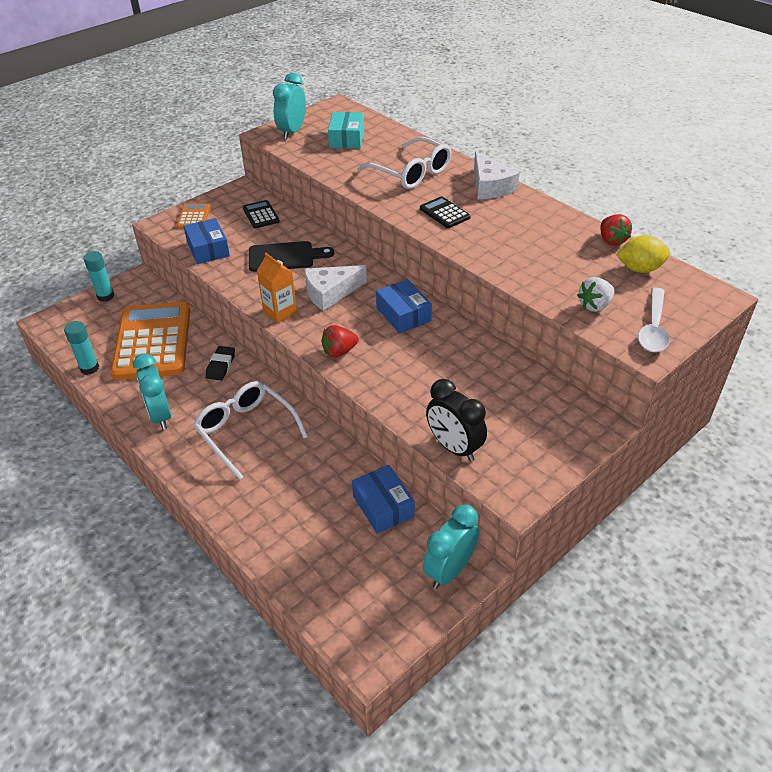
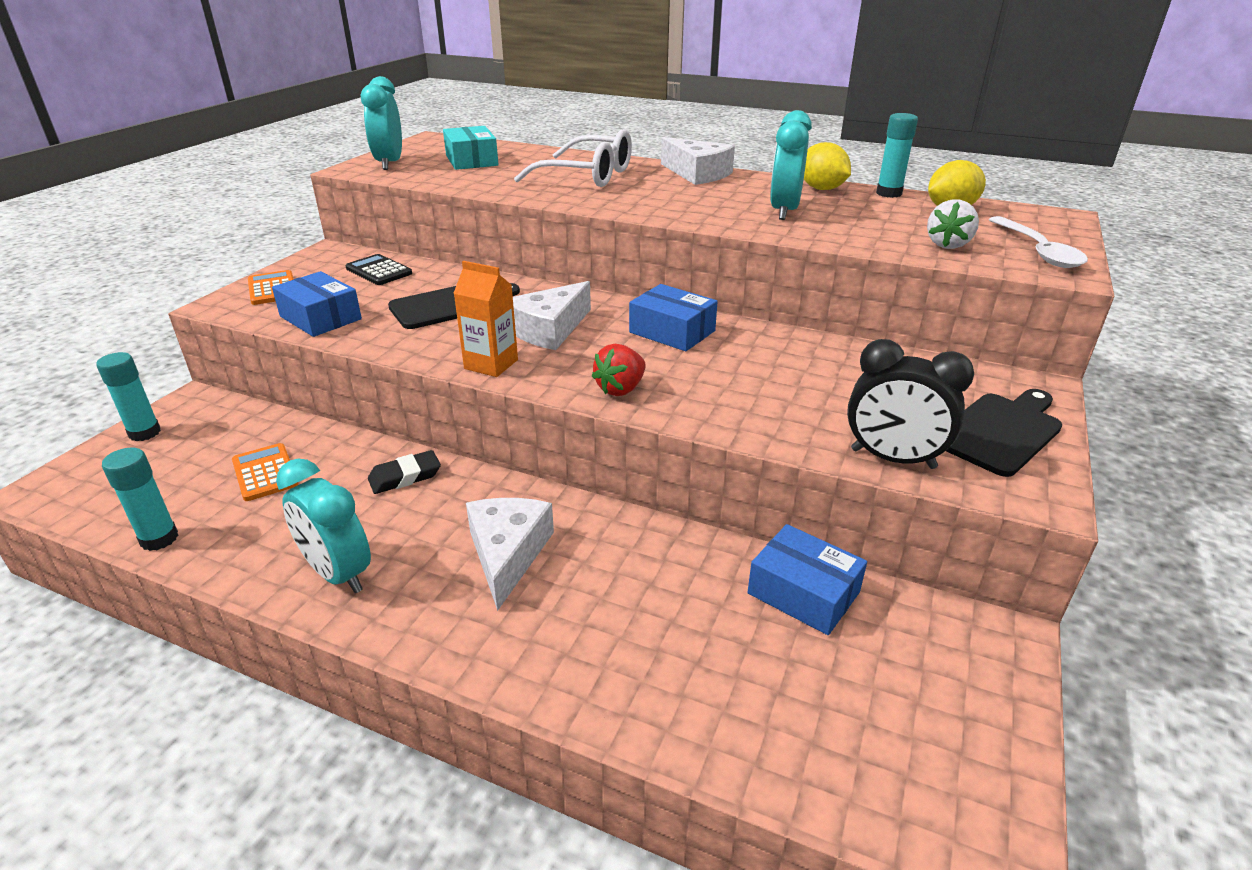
camera: 25 degrees left, 10 degrees down
orange calculator [111,302,190,380] -> orange calculator [232,443,299,501], size x0.43
white glasses [194,381,308,480] -> white cheese [466,498,554,611]
black eraser [206,346,235,381] -> black eraser turned 75 degrees clockwise [368,450,441,494]
black calculator [420,196,471,228] -> none
turquoise clock [423,505,479,589] -> turquoise clock moved to [770,110,812,220]
red strawberry [600,214,632,246] -> turquoise glue stick [876,113,918,198]
none -> yellow lemon [804,142,851,190]
none -> black cutting board [946,389,1062,477]

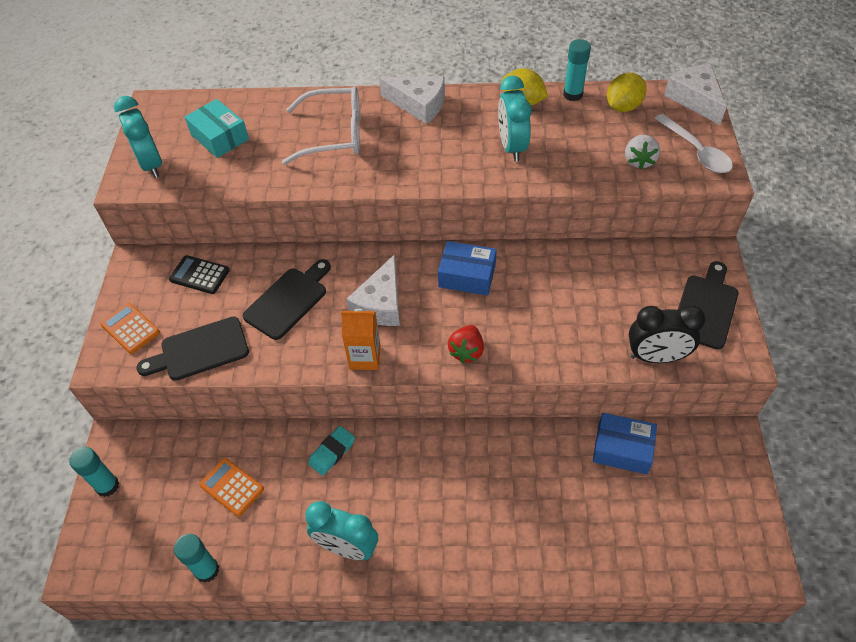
camera: 20 degrees left, 20 degrees up
blue box [272,271,362,337] -> black cutting board [136,317,249,381]
black eraser [368,450,441,494] -> turquoise eraser [308,426,355,476]
white cheese [466,498,554,611] -> white cheese moved to [664,64,726,125]

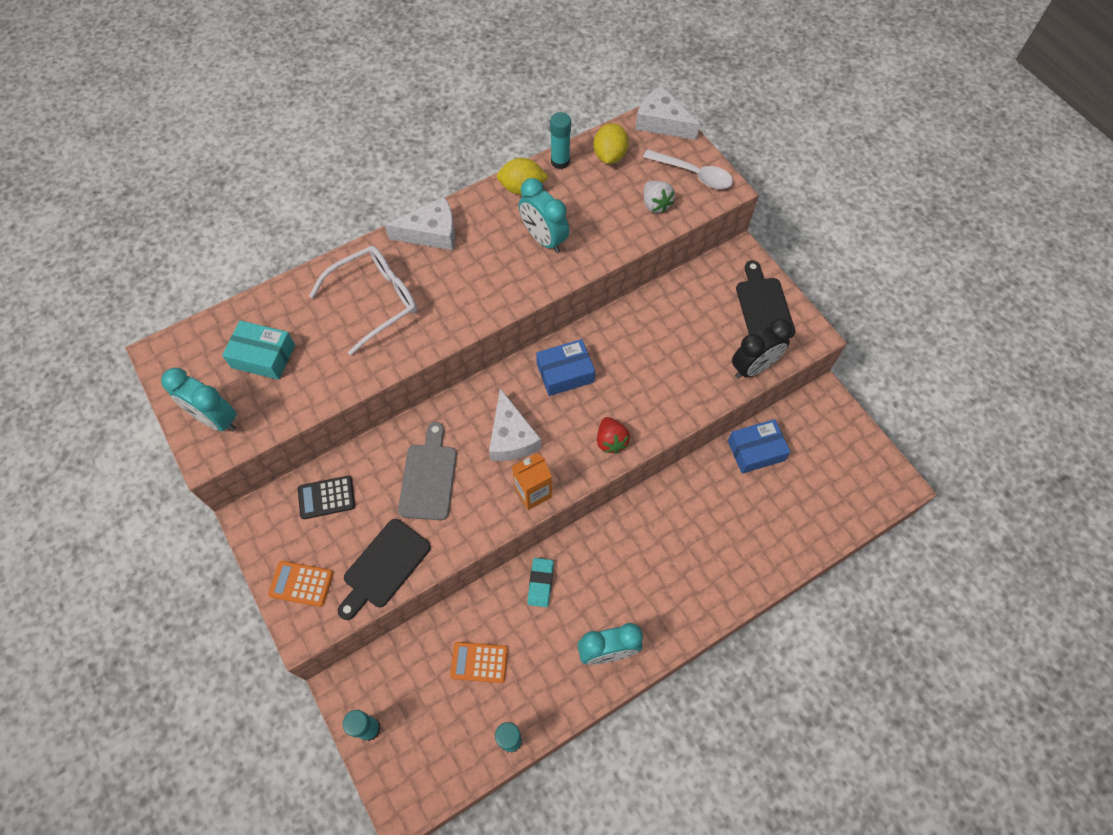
camera: 35 degrees left, 10 degrees up
black cutting board [243,259,331,340] -> grey cutting board [398,422,457,520]

